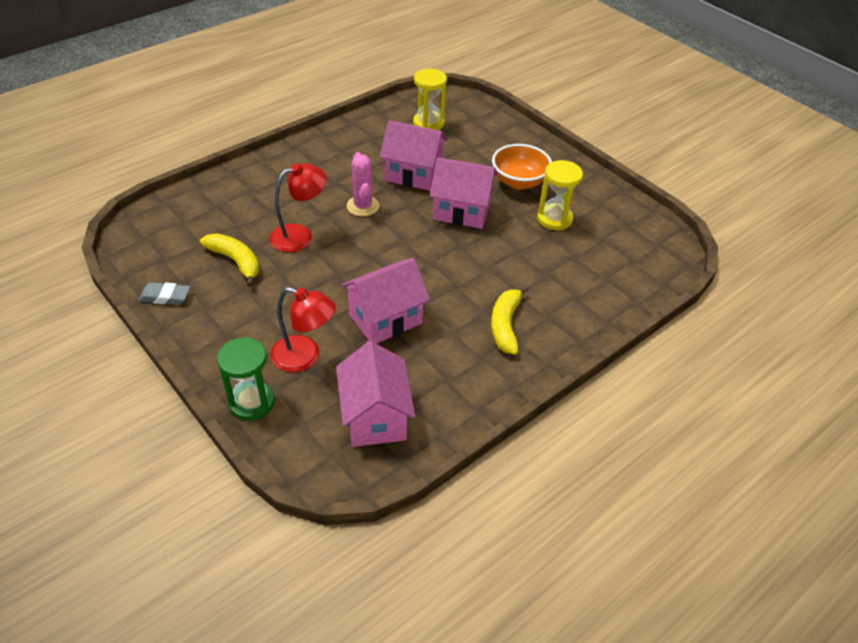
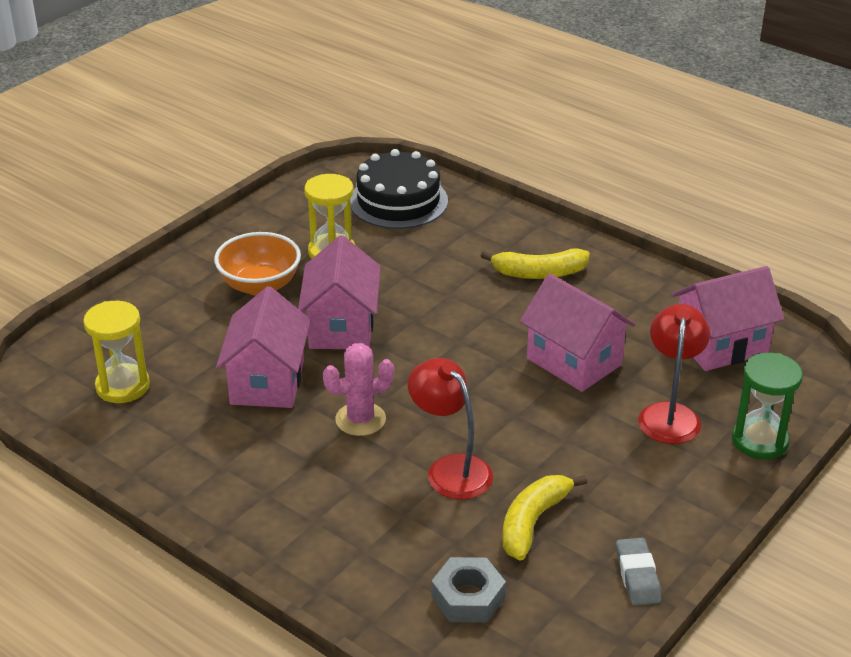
camera: 100 degrees left, 10 degrees down
none -> black cake [350,149,448,229]
none -> grey nut [432,557,506,623]

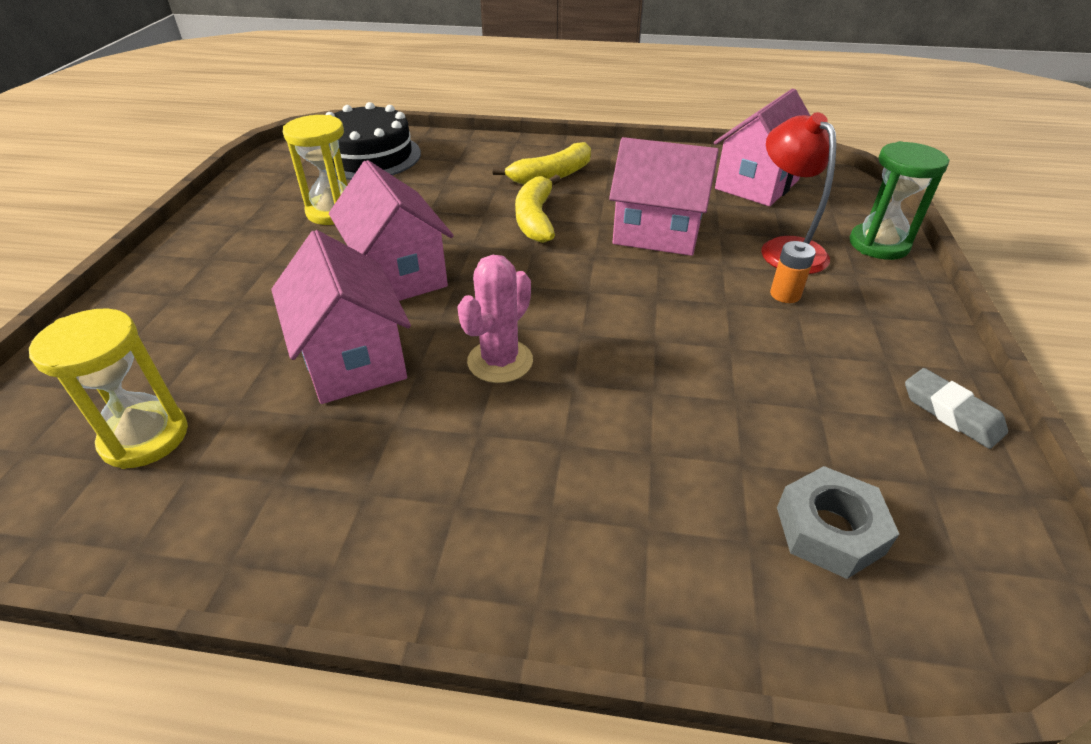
camera: 30 degrees left, 5 degrees up
orange bowl [214,232,301,296] -> none
red lamp [408,358,493,499] -> none
yellow banana [502,475,588,561] -> yellow banana moved to [515,175,561,243]
none -> orange battery [770,241,816,303]

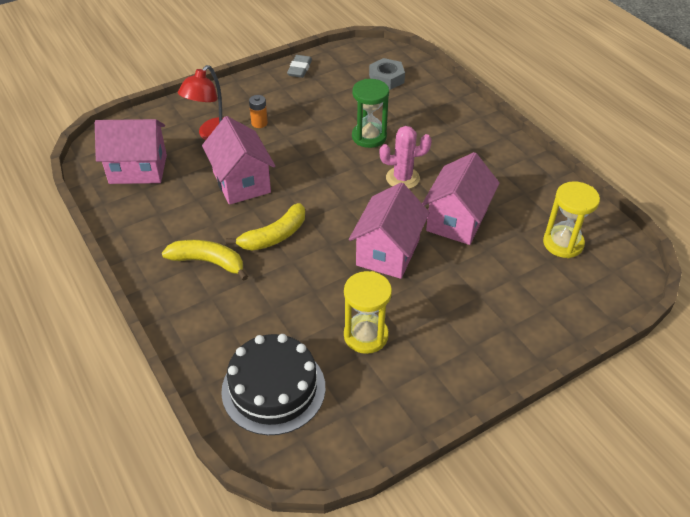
camera: 130 degrees left, 5 degrees up
green hourglass [850,141,950,260] -> green hourglass moved to [352,79,389,148]

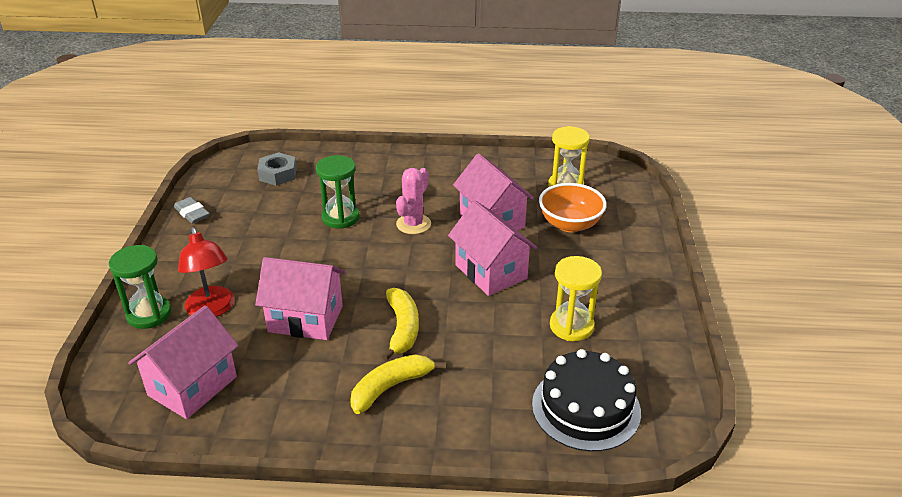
camera: 55 degrees left, 10 degrees down
orange battery [249,95,268,128] -> none
none -> green hourglass [109,245,171,329]
none -> orange bowl [539,183,607,233]

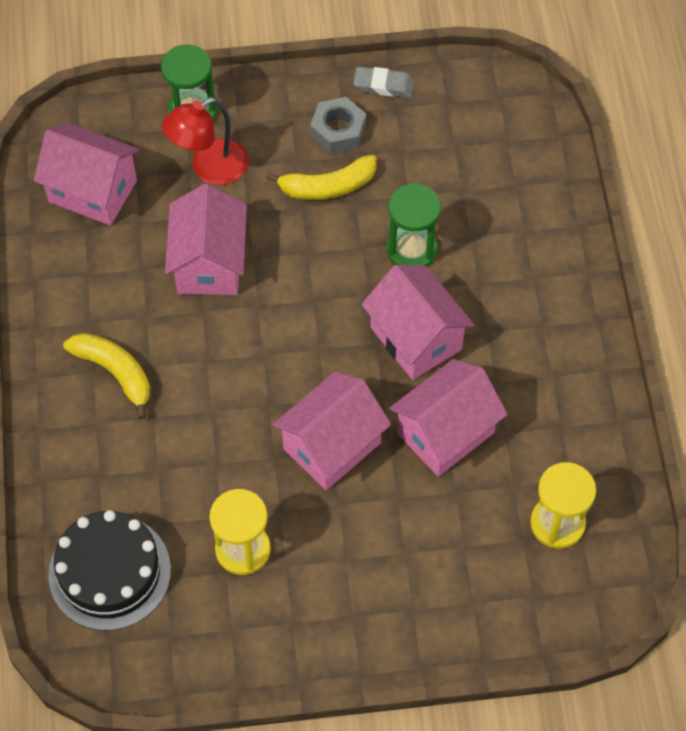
camera: 80 degrees right, 25 degrees up
grey eraser [174,197,210,224] -> grey eraser turned 60 degrees clockwise [354,67,414,98]
grey nut [257,152,297,186] -> grey nut moved to [310,97,366,153]
yellow banana [382,288,419,361] -> yellow banana moved to [266,155,376,200]
pink cactus [396,168,431,234] -> pink house [362,265,475,380]
orange bowl [539,183,607,233] -> none

